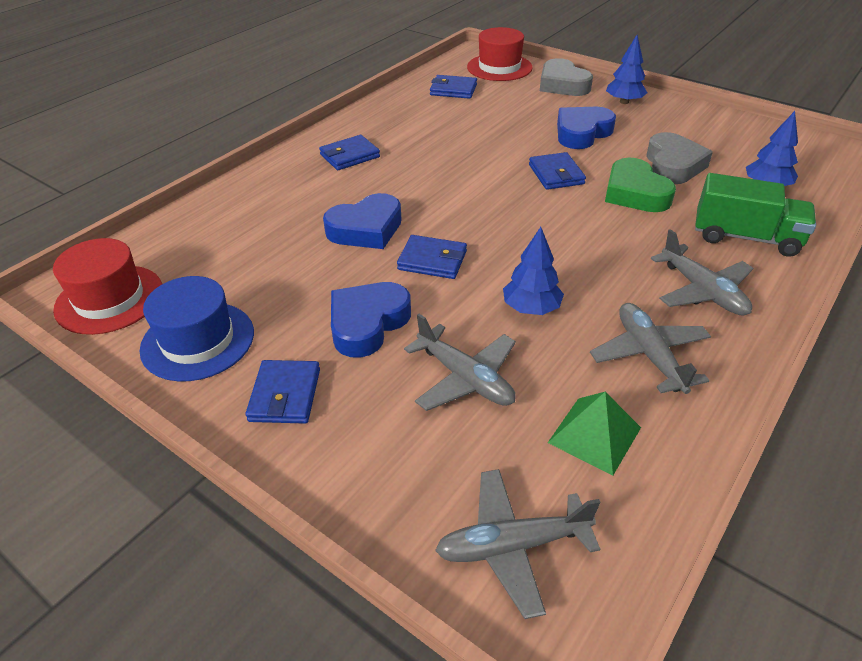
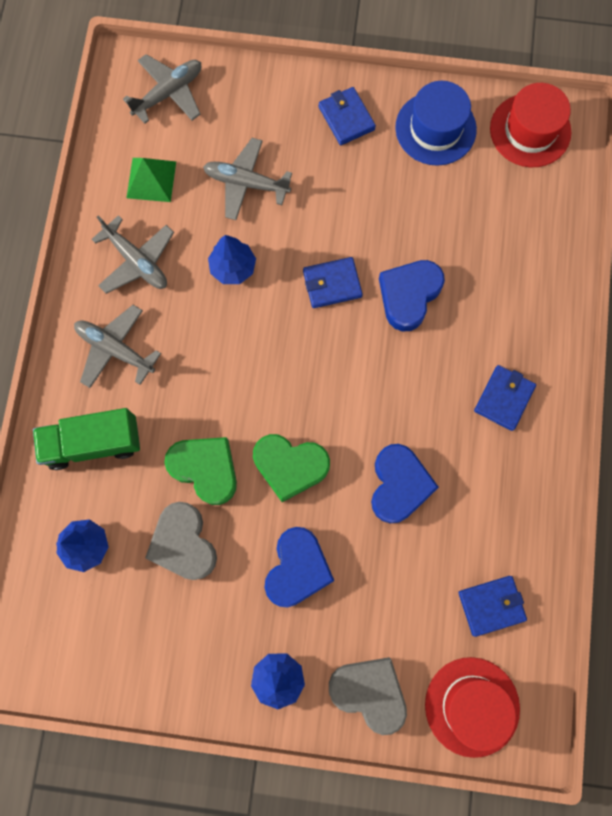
camera: 150 degrees right, 35 degrees up
blue heart [331,282,411,358] -> blue heart moved to [371,444,439,524]
blue wallet [529,152,586,190] -> green heart [253,434,330,502]

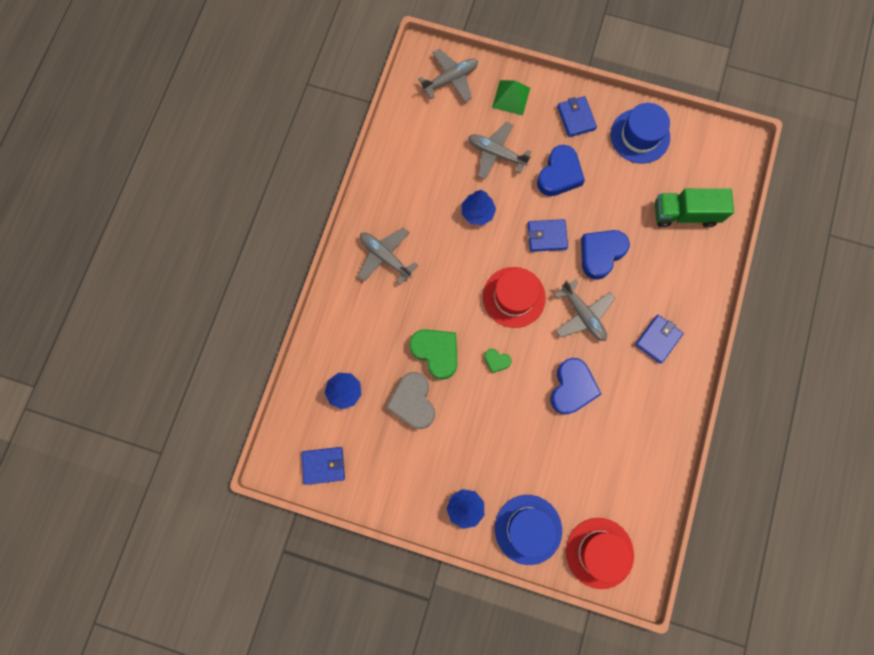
camera: 10 degrees right, 0 degrees up
green truck [33,408,140,470] -> green truck moved to [655,188,734,227]
grey plane [91,215,174,294] -> grey plane moved to [554,279,615,341]
green pyramid [126,158,176,202] -> green pyramid moved to [492,80,530,116]
green heart [253,434,330,502] -> green heart [484,349,512,373], size x0.50
blue heart [265,527,334,608] -> blue heart moved to [537,145,585,196]
grey heart [329,657,407,735] -> blue hat [495,495,562,565]
blue wallet [458,576,527,637] -> blue wallet moved to [302,447,345,485]
red hat [490,83,571,167] -> red hat moved to [483,267,546,328]

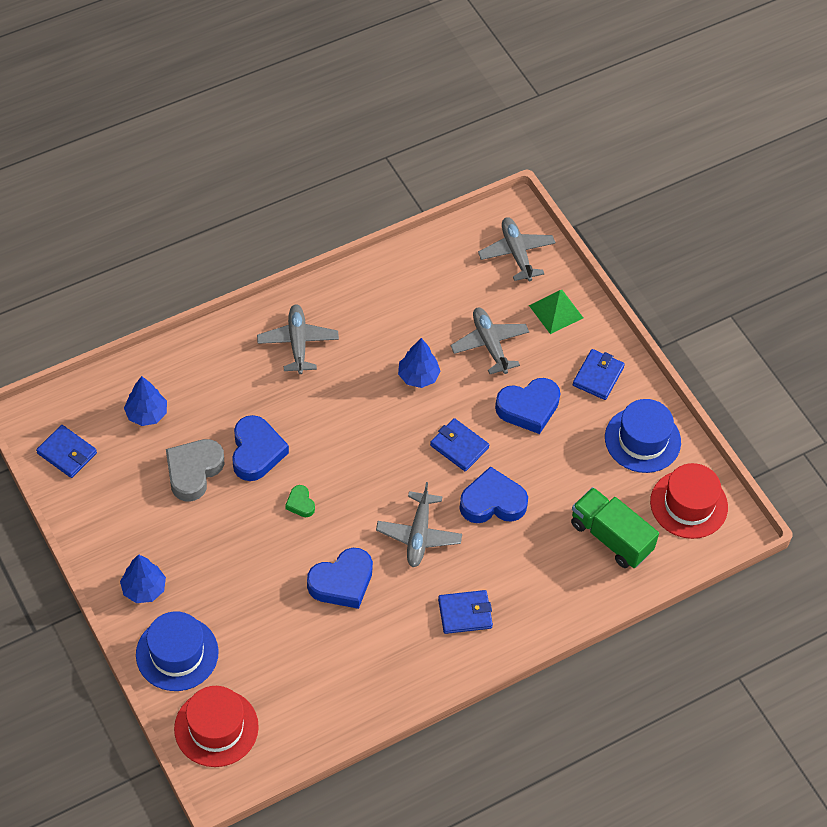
camera: 40 degrees right, 20 degrees down
green heart [410,329,457,380] -> blue heart [232,415,289,481]
grey plane [418,49,478,102] -> grey plane turned 120 degrees counterclockwise [478,217,556,282]
red hat [483,267,546,328] -> red hat moved to [650,463,728,539]

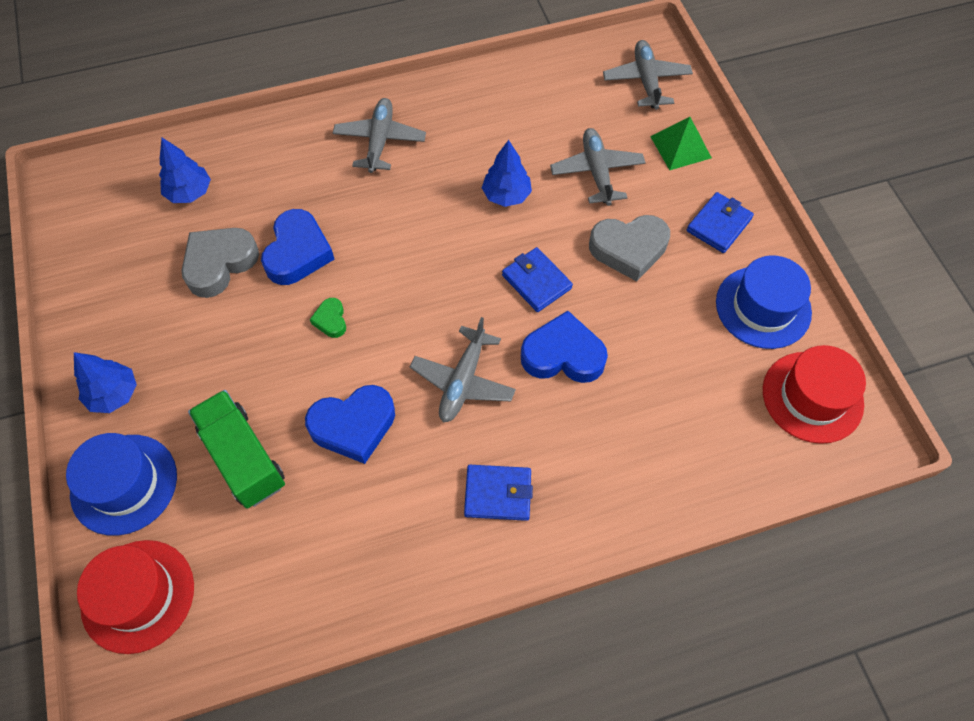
camera: 15 degrees right, 5 degrees up
blue wallet [36,425,97,478] -> none
blue heart [495,378,560,434] -> grey heart [589,215,670,282]
green truck [571,487,659,568] -> green truck moved to [188,390,285,509]

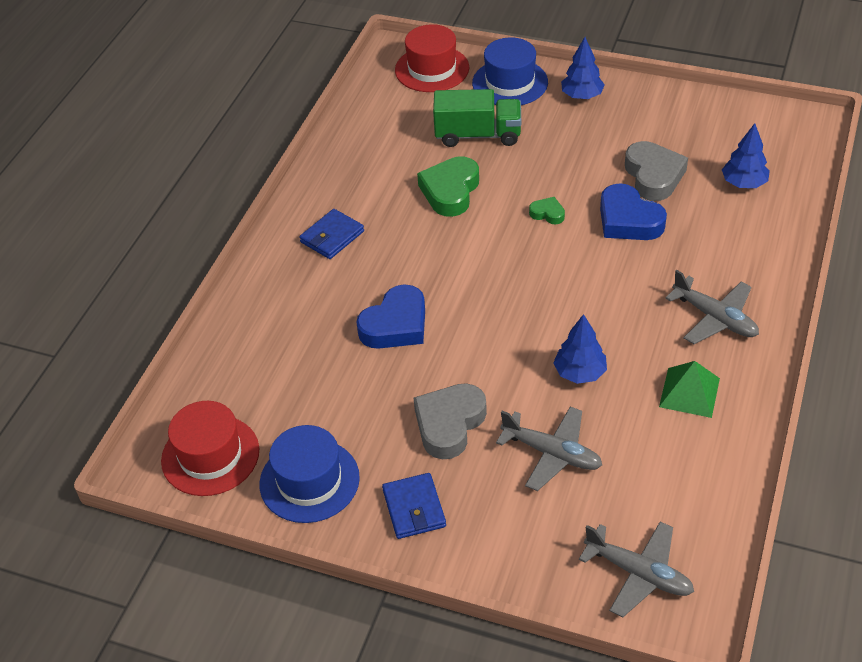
camera: 130 degrees right, 15 degrees down
blue heart [305,385,395,464] -> green heart [417,156,479,217]
grey plane [410,317,516,423] -> none
blue wallet [502,247,573,312] -> none
green pyramid [650,117,712,170] -> green pyramid moved to [659,361,720,418]

